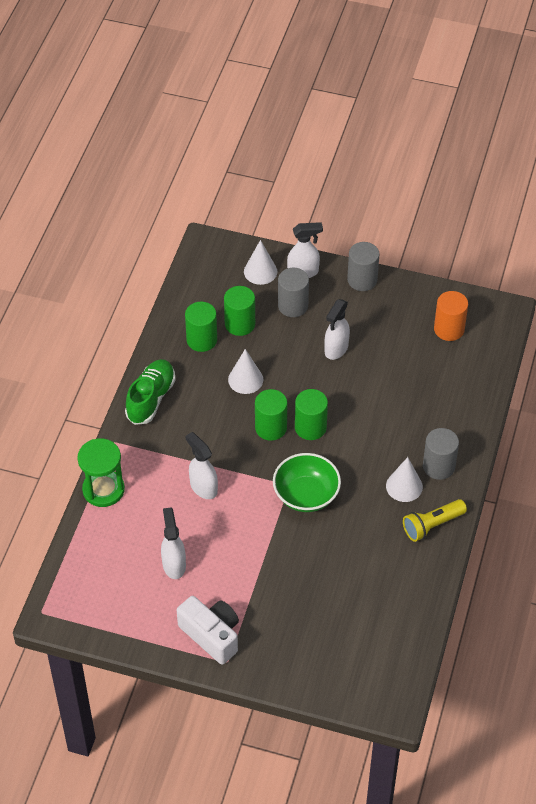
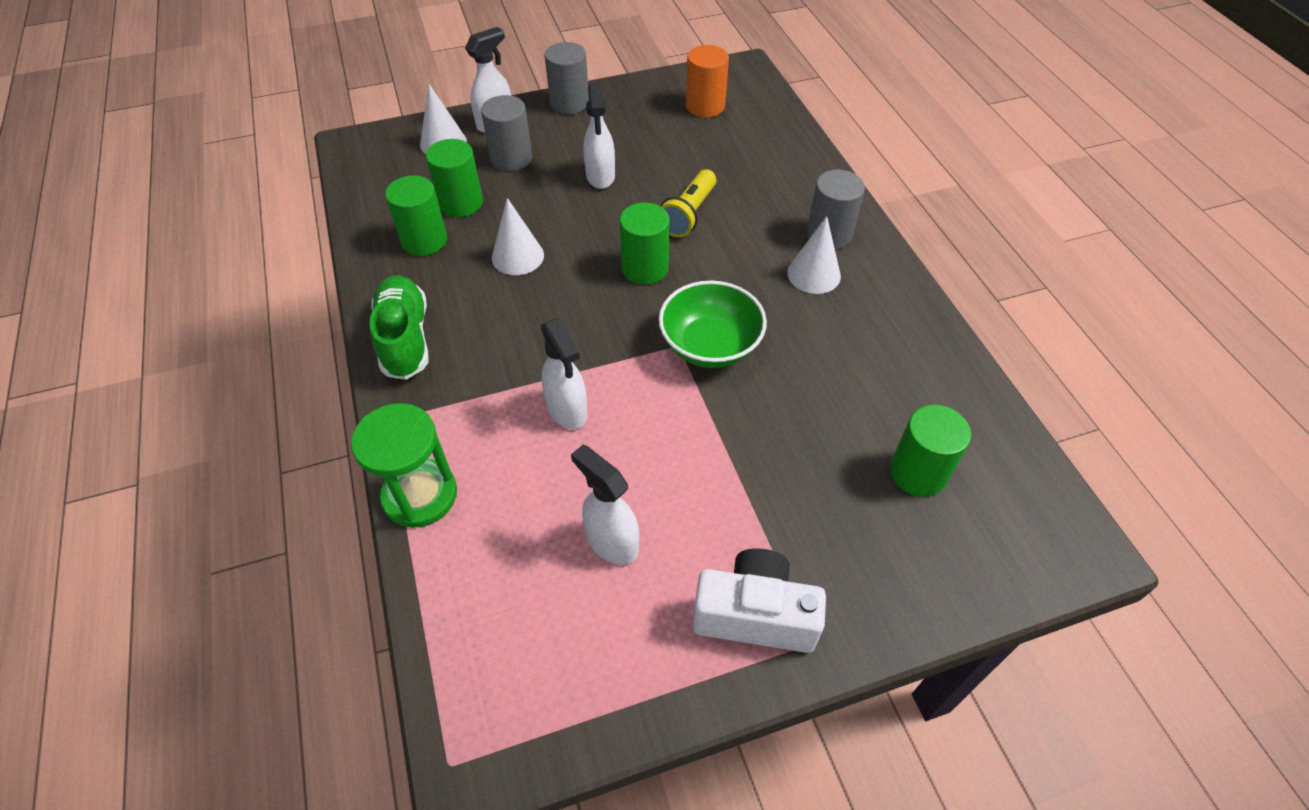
camera: 35 degrees left, 0 degrees up
white spray bottle [185,432,218,499] -> white spray bottle turned 135 degrees counterclockwise [541,319,588,429]
green cylinder [255,389,287,441] -> green cylinder moved to [890,405,971,497]
yellow flashlight [403,499,467,542] -> yellow flashlight moved to [661,169,716,237]

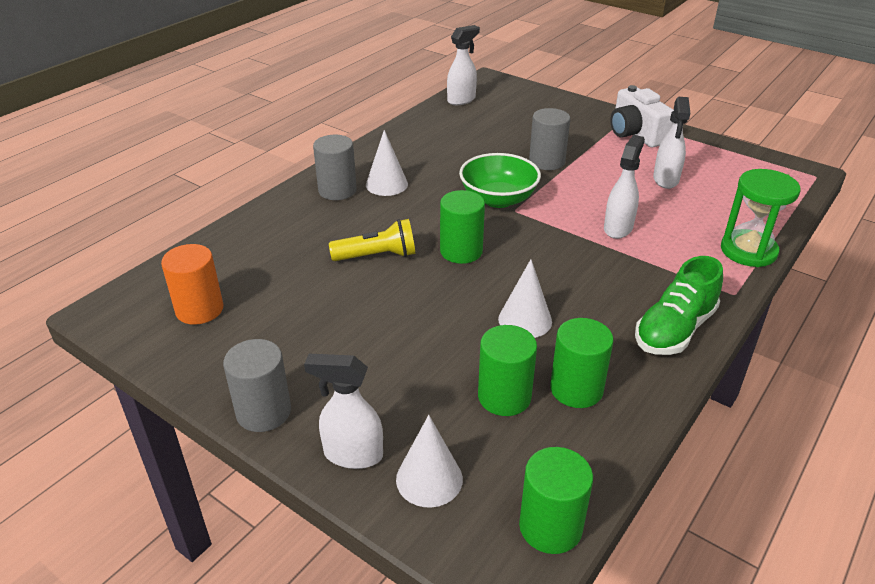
camera: 125 degrees left, 15 degrees down
grey cylinder [481,95,532,171] -> grey cylinder moved to [529,108,570,170]
white spray bottle [584,83,615,189] -> white spray bottle moved to [447,25,480,105]
green cylinder [890,405,971,497] -> green cylinder moved to [519,447,593,554]

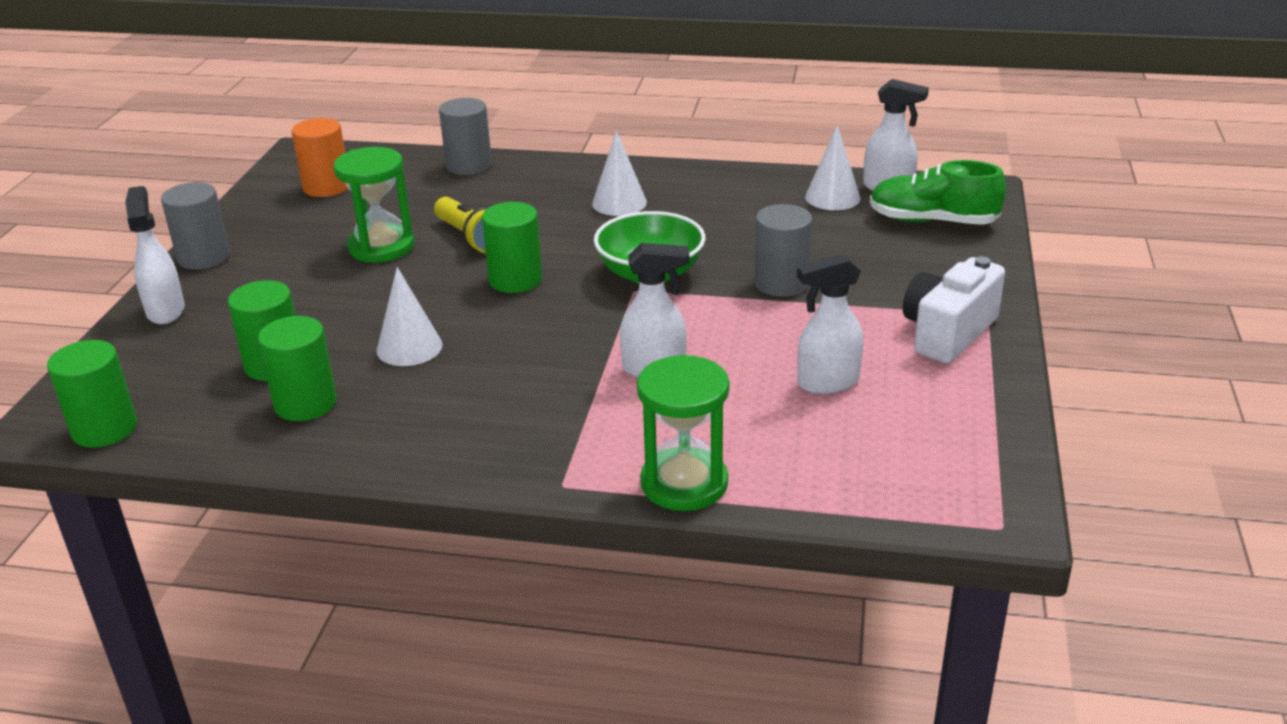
camera: 65 degrees right, 5 degrees down
grey cylinder [313,135,357,200] -> grey cylinder moved to [439,98,492,175]
white cone [396,415,463,508] -> white cone moved to [805,125,861,210]
green shoe [635,256,723,355] -> green shoe moved to [870,160,1006,225]
none -> green hourglass [333,147,415,263]

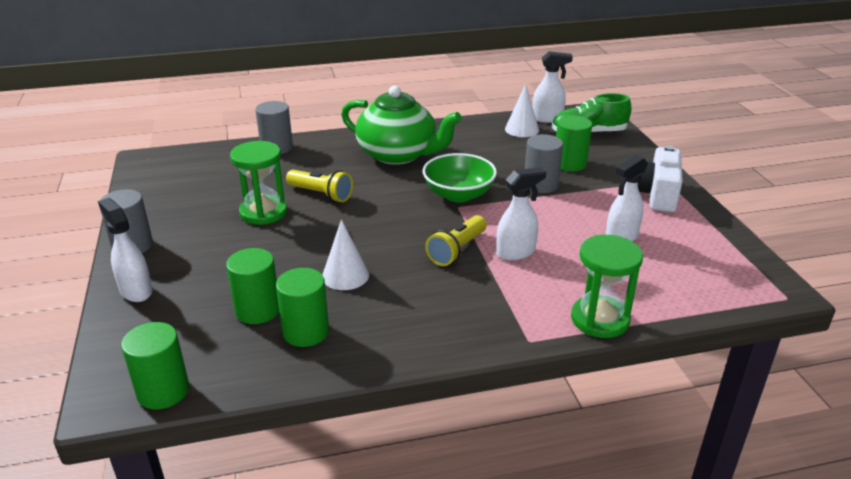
camera: 25 degrees left, 0 degrees up
orange cylinder [292,118,348,197] -> none
green cylinder [482,202,542,293] -> green cylinder moved to [556,115,592,172]
white cone [592,131,647,216] -> green teapot [341,86,462,165]
none -> yellow flashlight [425,215,487,266]

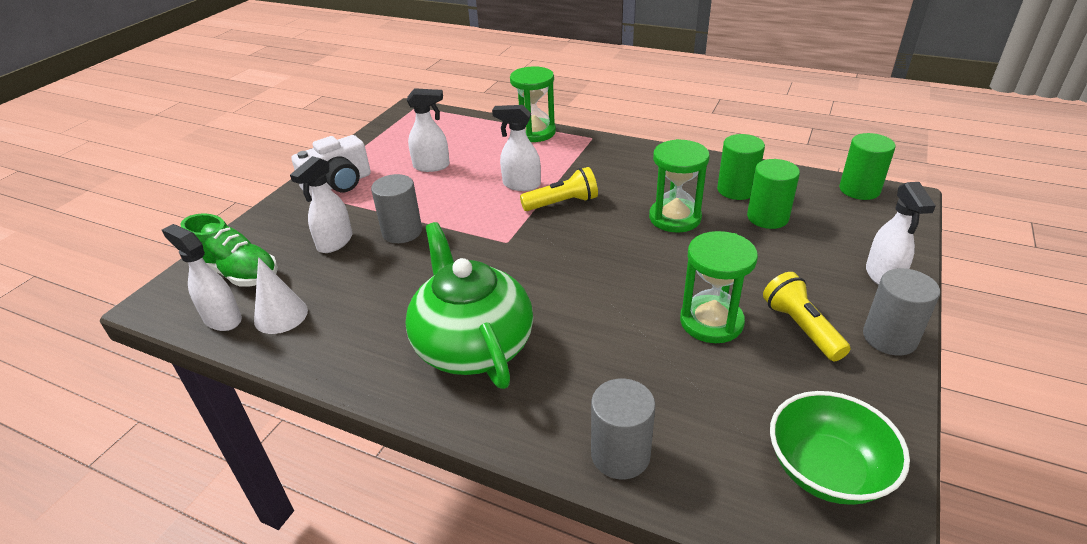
camera: 140 degrees left, 5 degrees up
yellow flashlight [286,170,353,202] -> yellow flashlight moved to [763,272,851,361]
white cone [323,219,369,290] -> green hourglass [649,139,710,232]
green bowl [423,153,497,202] -> green bowl moved to [770,391,910,505]
green cylinder [556,115,592,172] -> white spray bottle [290,156,353,253]

